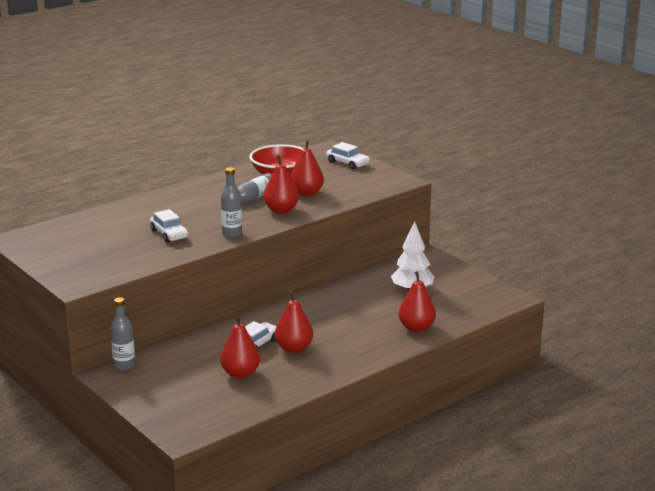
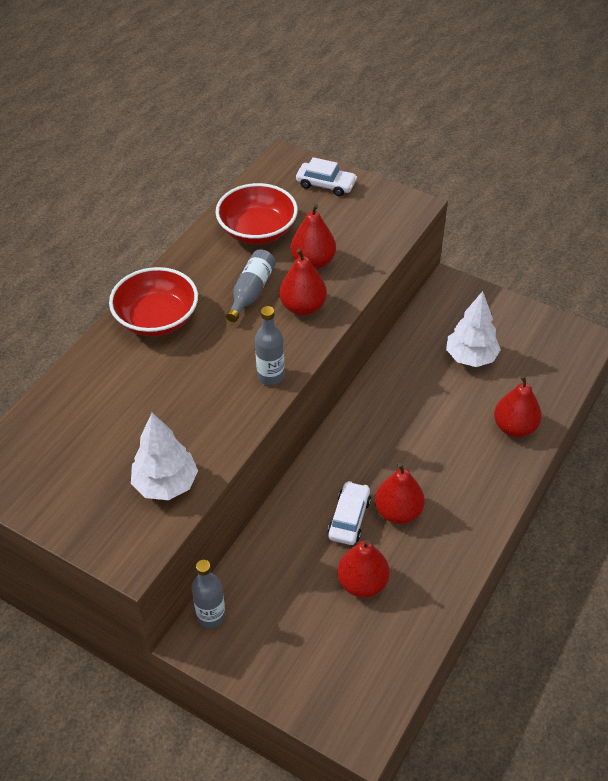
camera: 20 degrees left, 25 degrees up
white car [150,209,188,242] -> none
none -> red bowl [109,267,198,336]
none -> white tree [131,413,198,500]

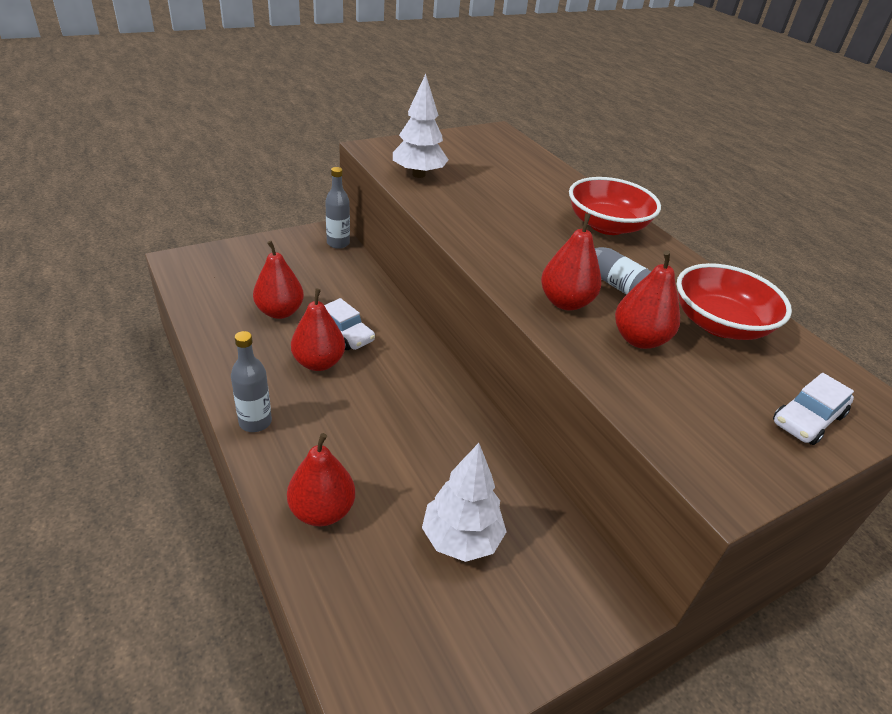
camera: 115 degrees right, 10 degrees down
grey bottle [255,306,284,385] -> grey bottle moved to [231,331,272,432]

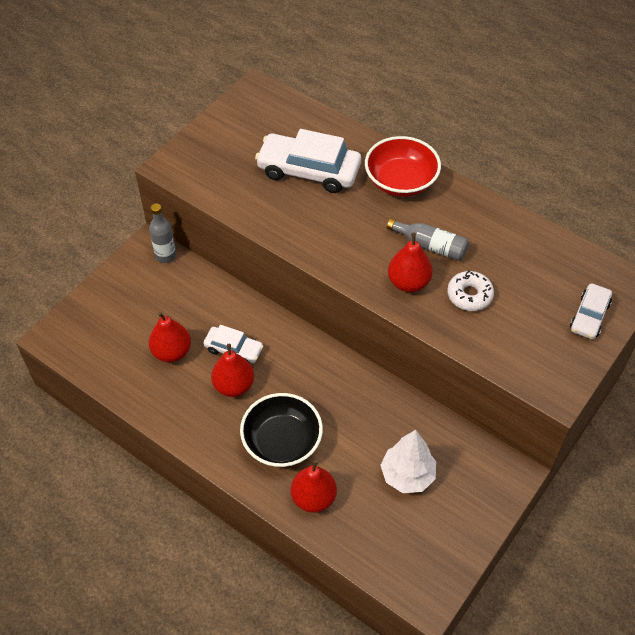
camera: 20 degrees left, 15 degrees up
grey bottle [231,331,272,432] -> none
white tree [393,74,449,178] -> none
red pear [615,251,680,349] -> white donut [447,270,494,311]
red bowl [677,263,792,340] -> none
none -> black bowl [240,393,323,467]
none -> white car [255,129,361,193]

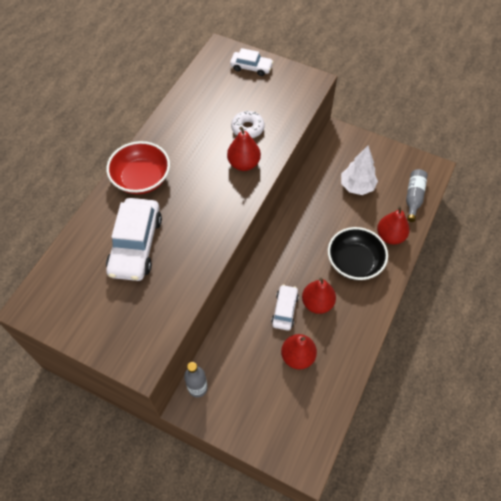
camera: 100 degrees left, 5 degrees up
grey bottle [387,219,469,261] -> grey bottle moved to [406,169,428,222]

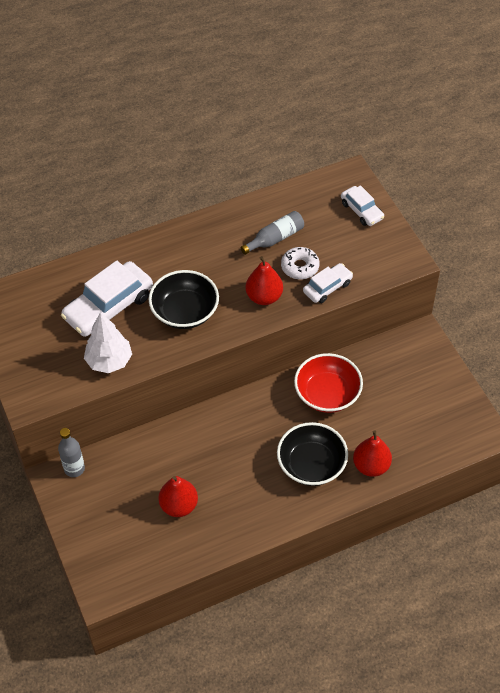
camera: 40 degrees right, 5 degrees down
red bowl [106,141,170,194] -> red bowl moved to [294,353,363,413]
white car [271,285,299,331] -> white car moved to [303,263,353,303]
red pear [302,278,336,314] -> none
white tree [341,145,378,195] -> white tree moved to [84,312,132,373]
grey bottle [406,169,428,222] -> grey bottle moved to [240,211,304,255]
none -> black bowl [149,270,219,329]

